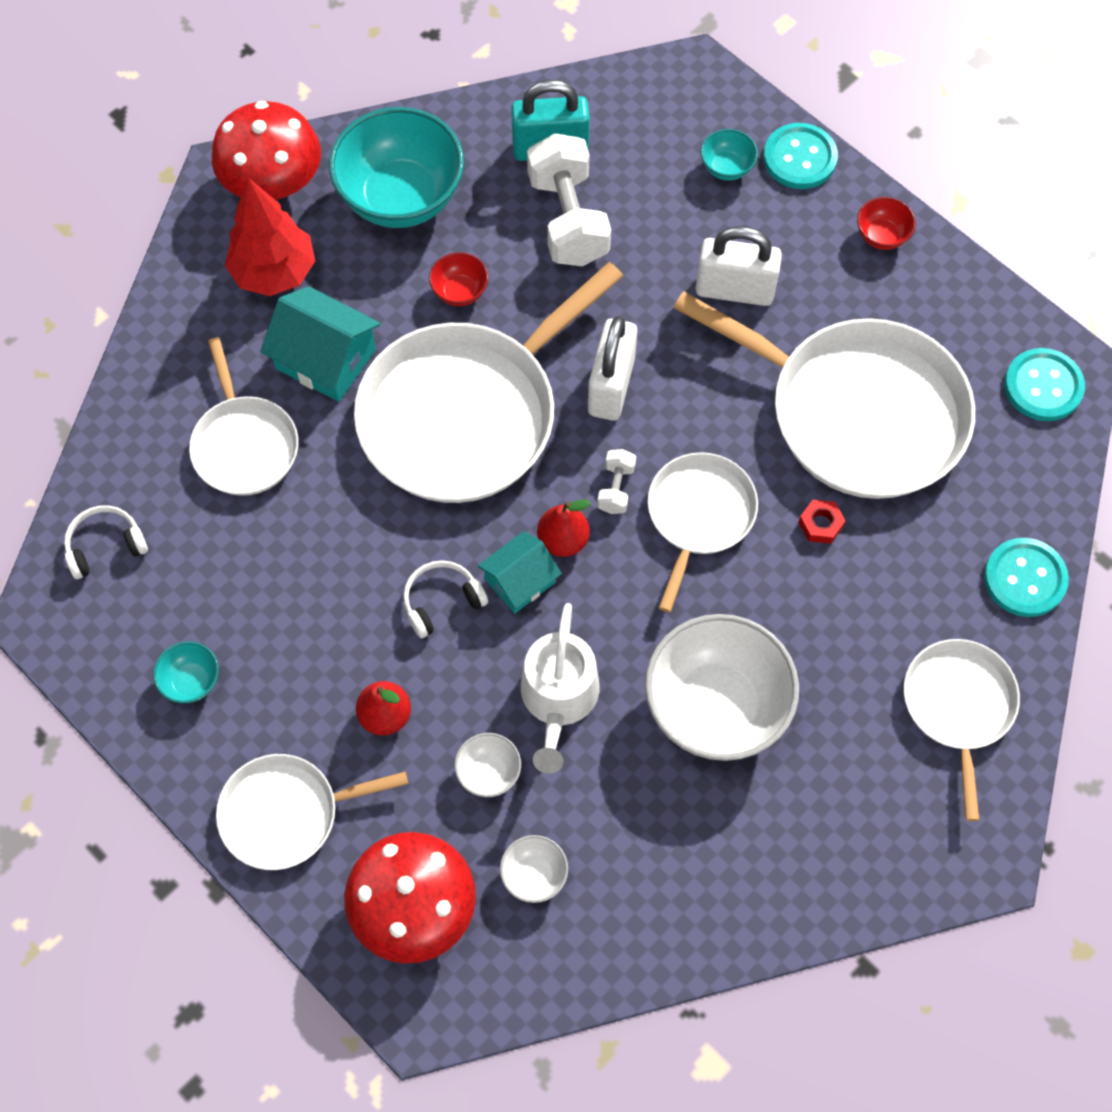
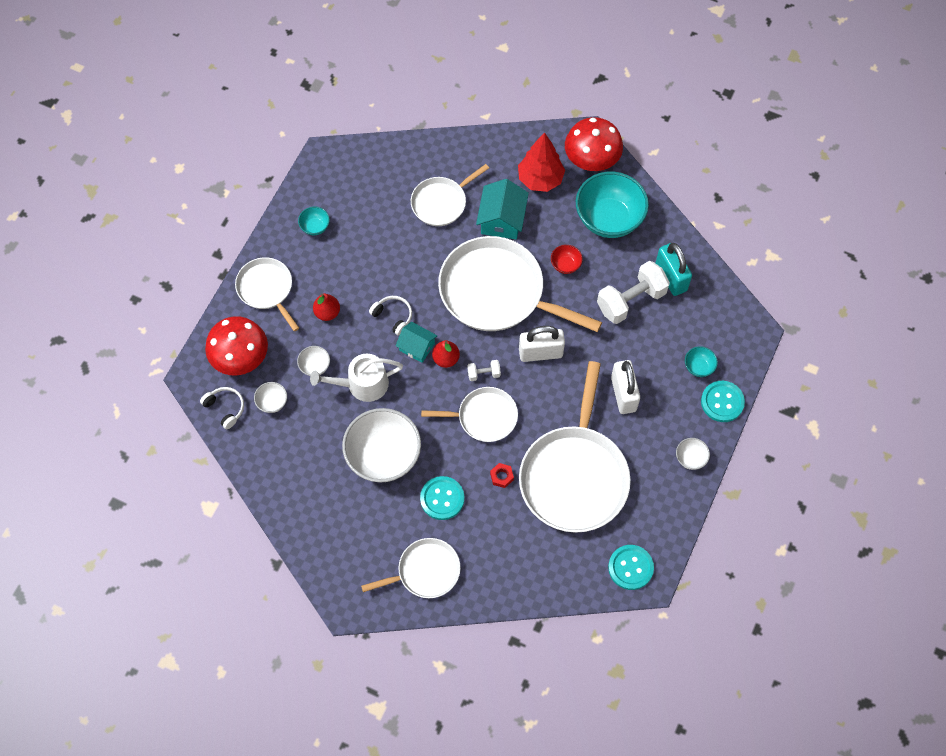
camera: 70 degrees right, 0 degrees up
white headphones [64,505,148,579] -> white headphones moved to [200,387,244,429]
red bowl [857,197,916,250] -> white bowl [676,438,710,470]
turquoise button [984,538,1069,617] -> turquoise button moved to [420,476,464,520]

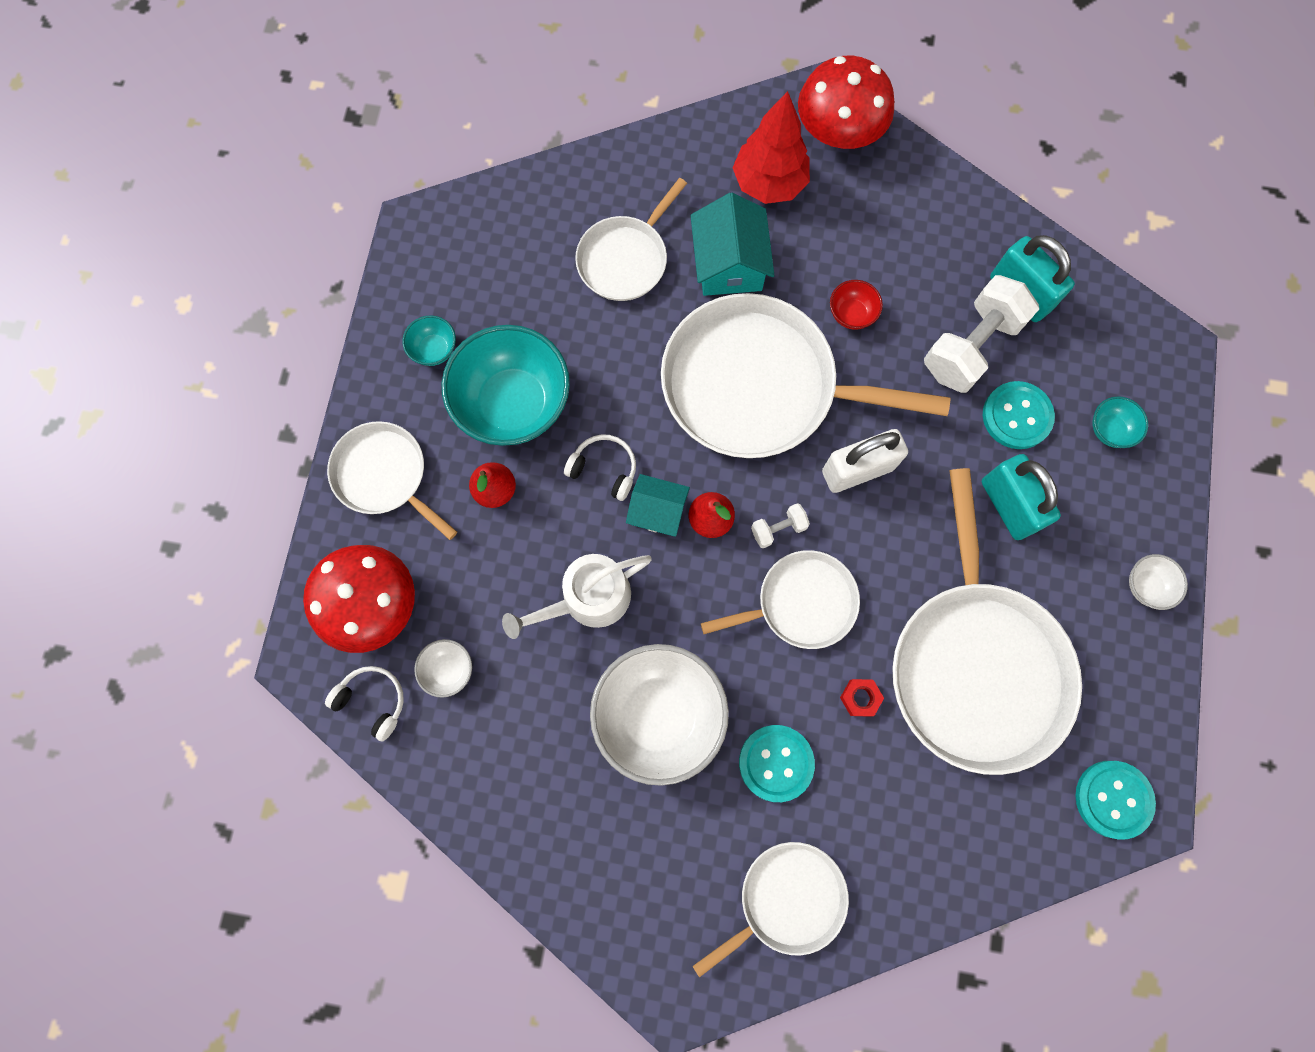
camera: 15 degrees left, 10 degrees up
white bowl [297,346,330,376] -> none
turquoise bowl [576,171,649,238] -> turquoise bowl moved to [442,325,570,446]
white padlock [611,360,640,414] -> turquoise padlock [982,454,1061,540]
turquoise button [701,381,745,422] -> turquoise button moved to [983,381,1055,449]

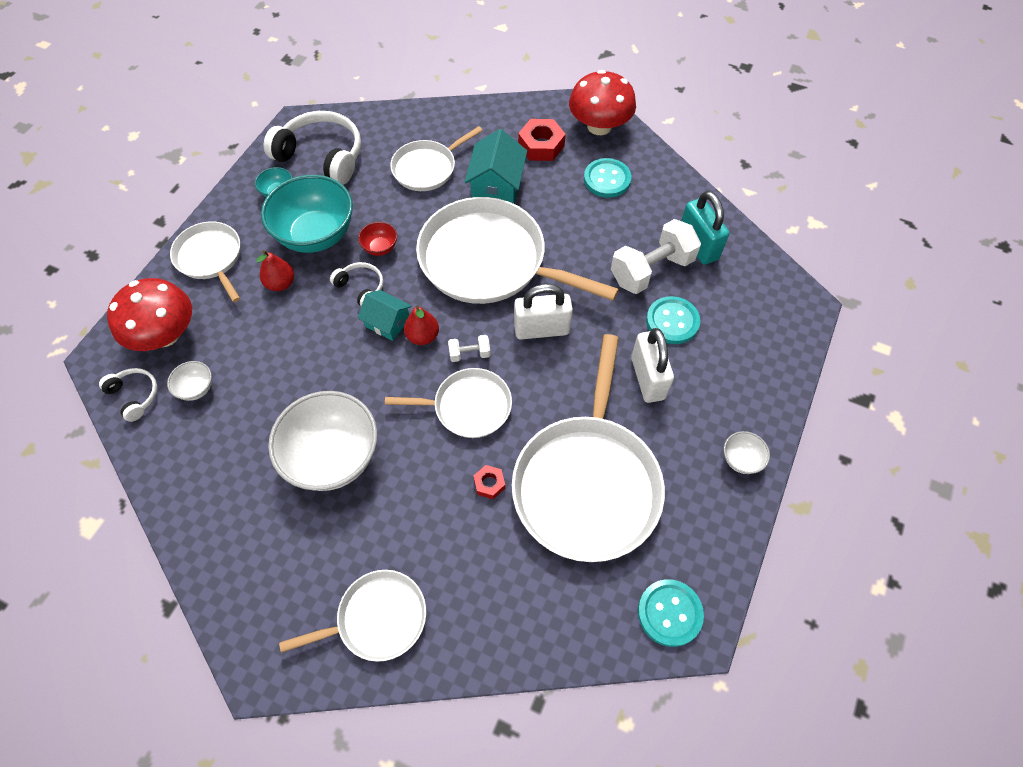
camera: 15 degrees right, 15 degrees down
white watering can [502,554,652,639] -> none
red tree [733,91,810,204] -> red nut [518,119,566,161]
turquoise button [739,725,815,802] -> turquoise button moved to [584,158,632,198]
red bowl [830,280,883,330] -> red bowl moved to [358,222,397,256]
turquoise padlock [982,454,1061,540] -> white padlock [631,328,674,403]
turquoise bowl [1092,396,1148,448] -> none
none -> white headphones [264,111,361,185]

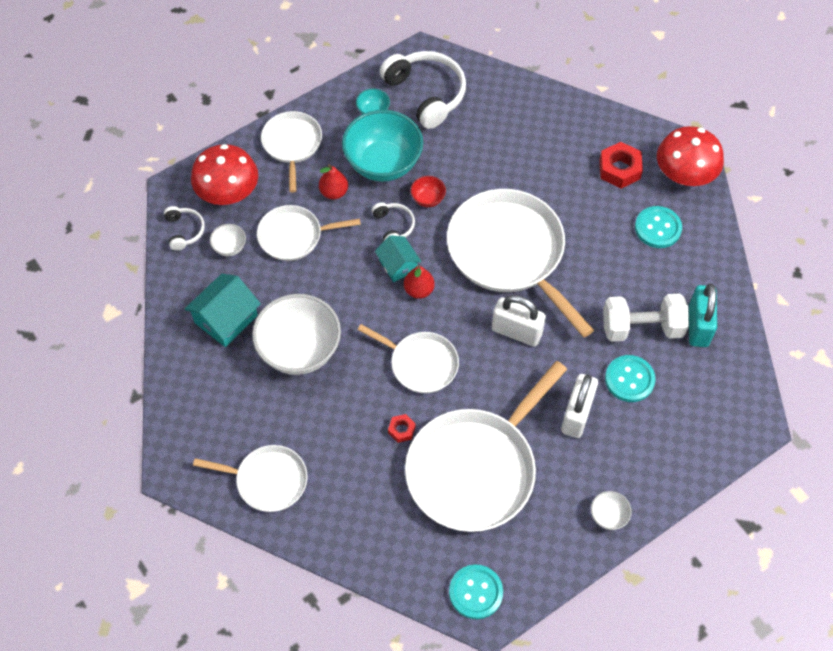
camera: 30 degrees right, 0 degrees up
white pan [390,126,483,191] -> white pan moved to [257,205,361,261]
white dumbbell [448,335,491,362] -> none
turquoise house [464,129,527,204] -> turquoise house moved to [184,274,261,347]

